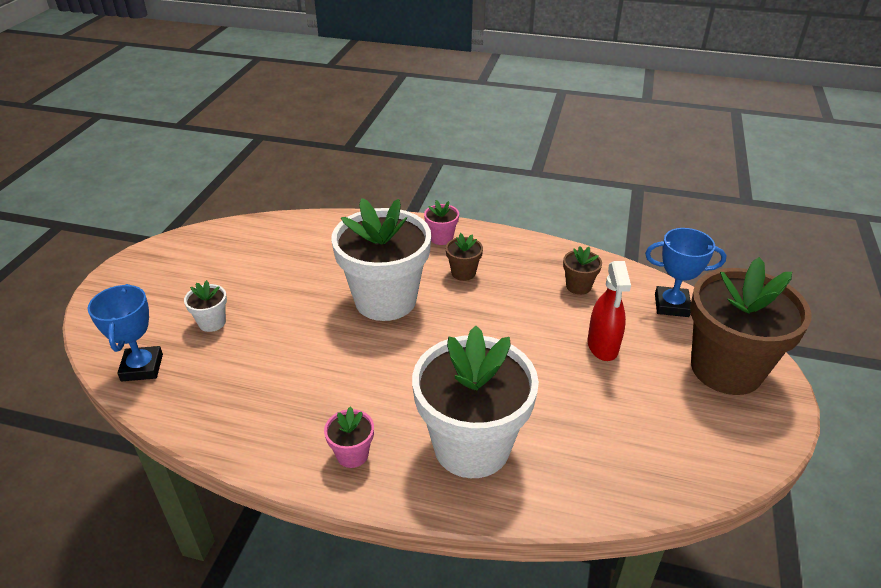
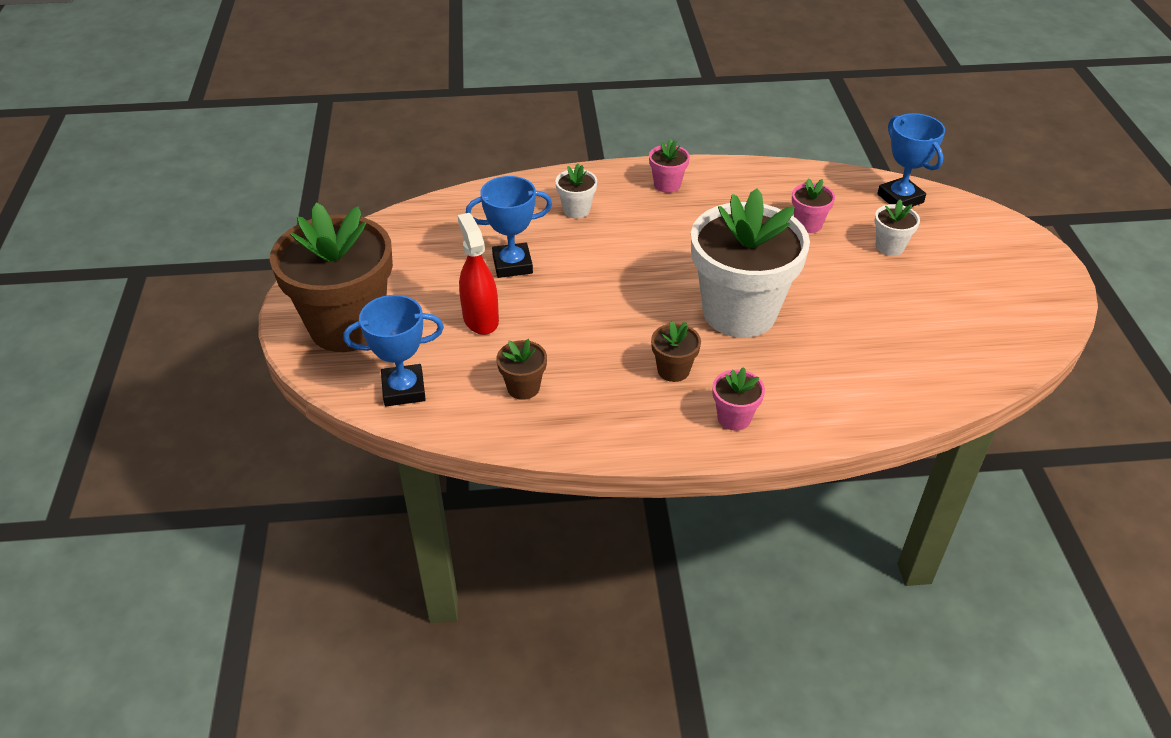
camera: 160 degrees right, 5 degrees up
white flower pot [412,326,539,478] -> white flower pot [555,164,597,218], size x0.41
none -> blue trophy [466,176,552,278]
none -> pink flower pot [792,178,835,233]

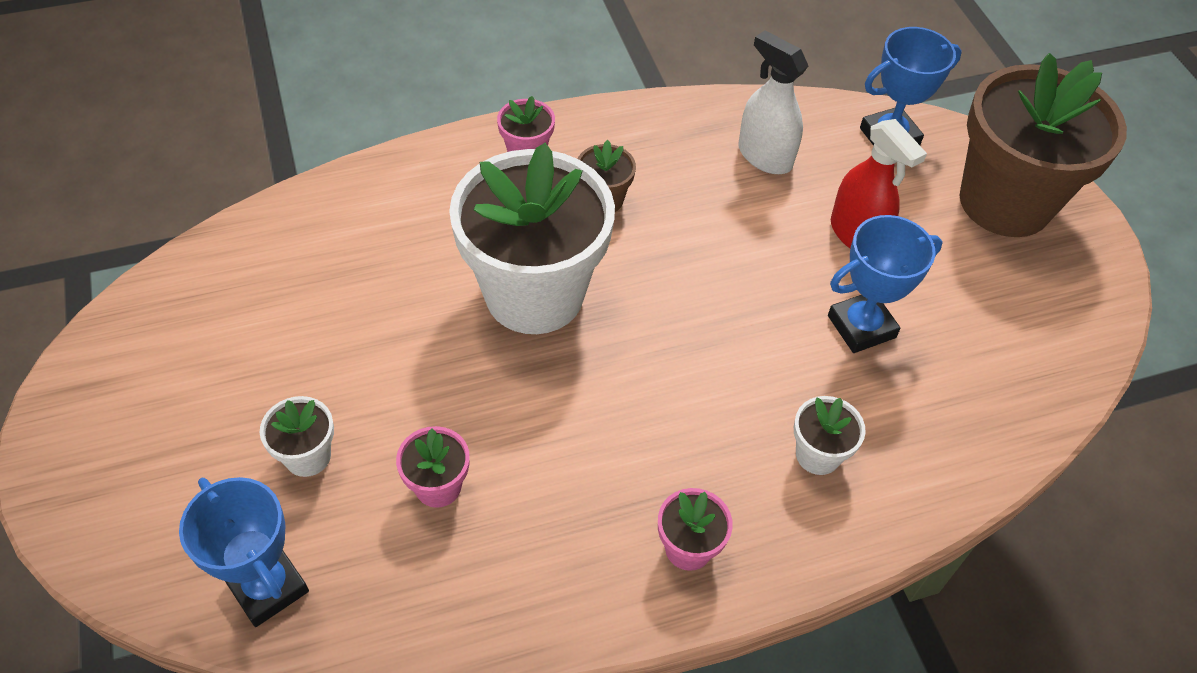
camera: 165 degrees right, 10 degrees up
brown flower pot [496,339,547,400] -> white spray bottle [738,30,808,174]

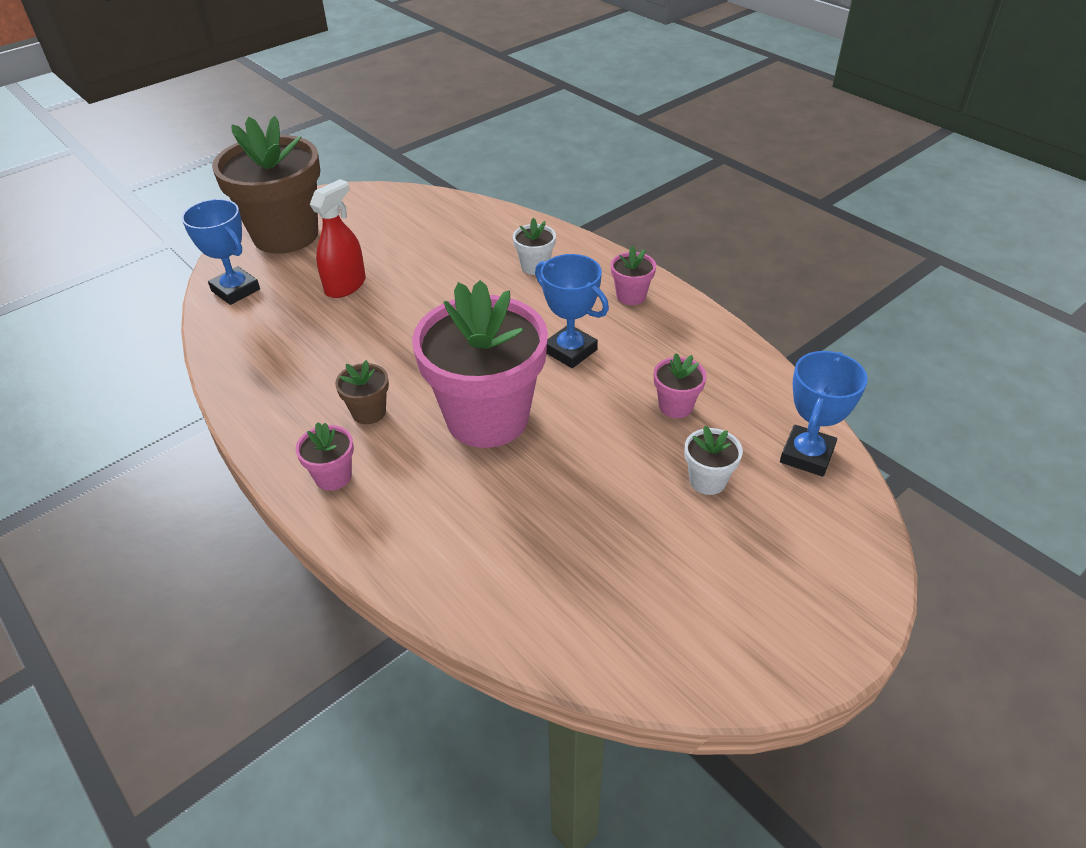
camera: 110 degrees left, 10 degrees down
white flower pot [449,143,615,334] -> pink flower pot [412,280,548,448]
white spray bottle [738,30,808,174] -> none
blue trophy [828,215,943,353] -> blue trophy moved to [535,254,609,368]

